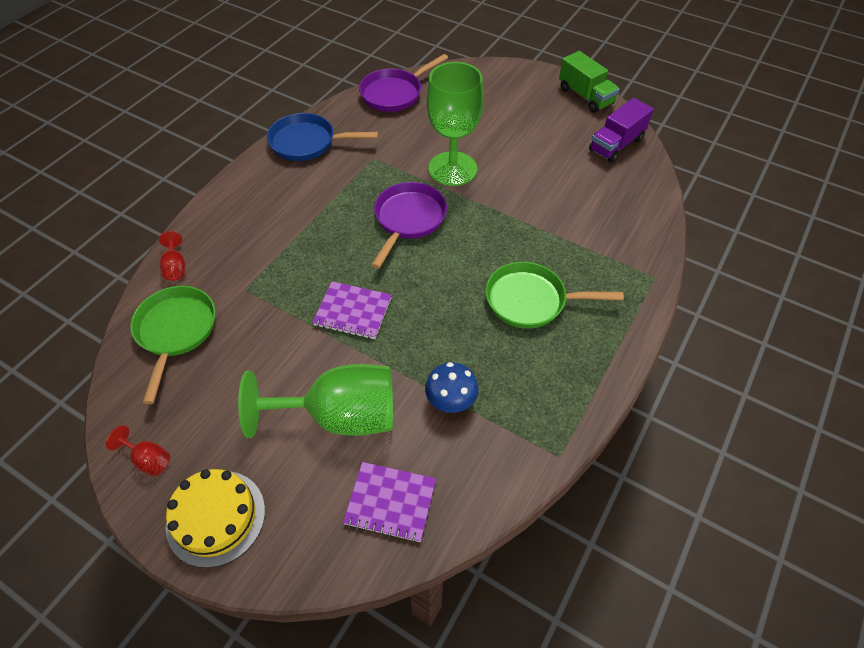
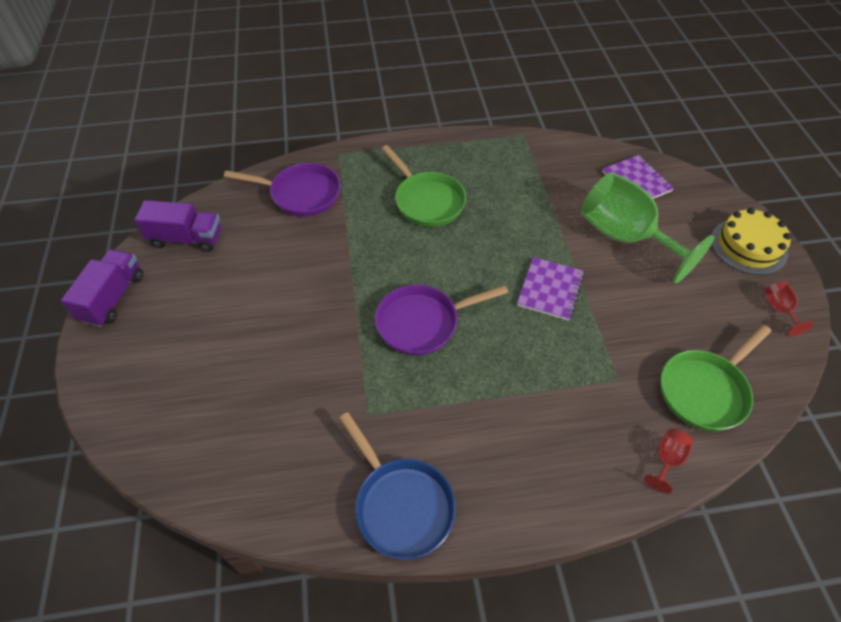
camera: 130 degrees left, 0 degrees up
purple notebook [312,281,392,339] -> purple notebook turned 45 degrees clockwise [517,257,584,321]
purple pan [359,54,448,112] -> purple pan moved to [224,163,341,217]
blue mushroom [425,362,479,413] -> none
green goblet [426,62,484,186] -> none
green truck [559,51,619,113] -> purple truck [61,249,143,327]

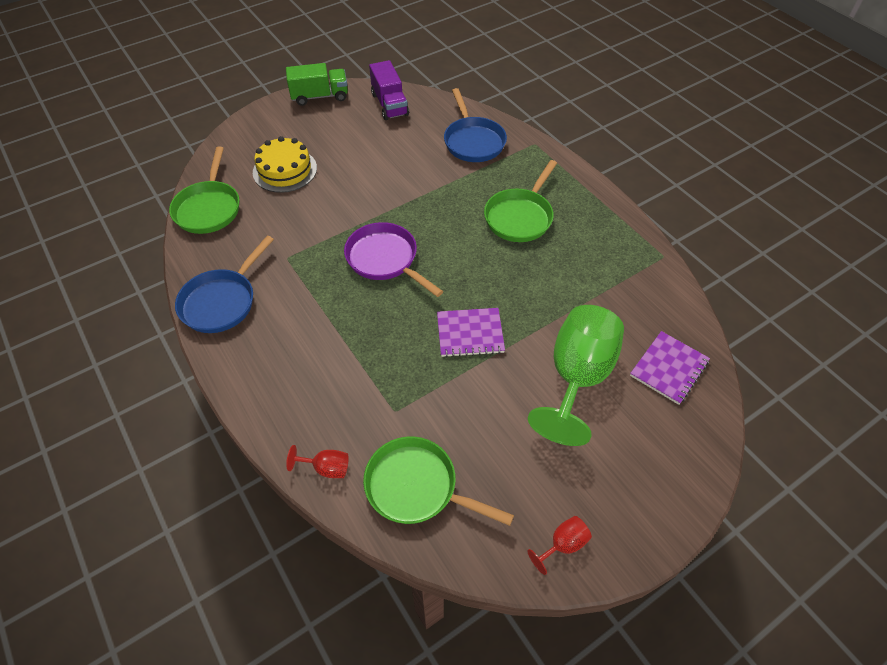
camera: 65 degrees right, 0 degrees up
purple truck [61,249,143,327] -> green truck [286,63,348,106]
purple pan [224,163,341,217] -> blue pan [444,88,507,162]
yellow cake [711,208,792,275] -> yellow cake moved to [253,136,317,193]
none -> green pan [169,146,239,234]

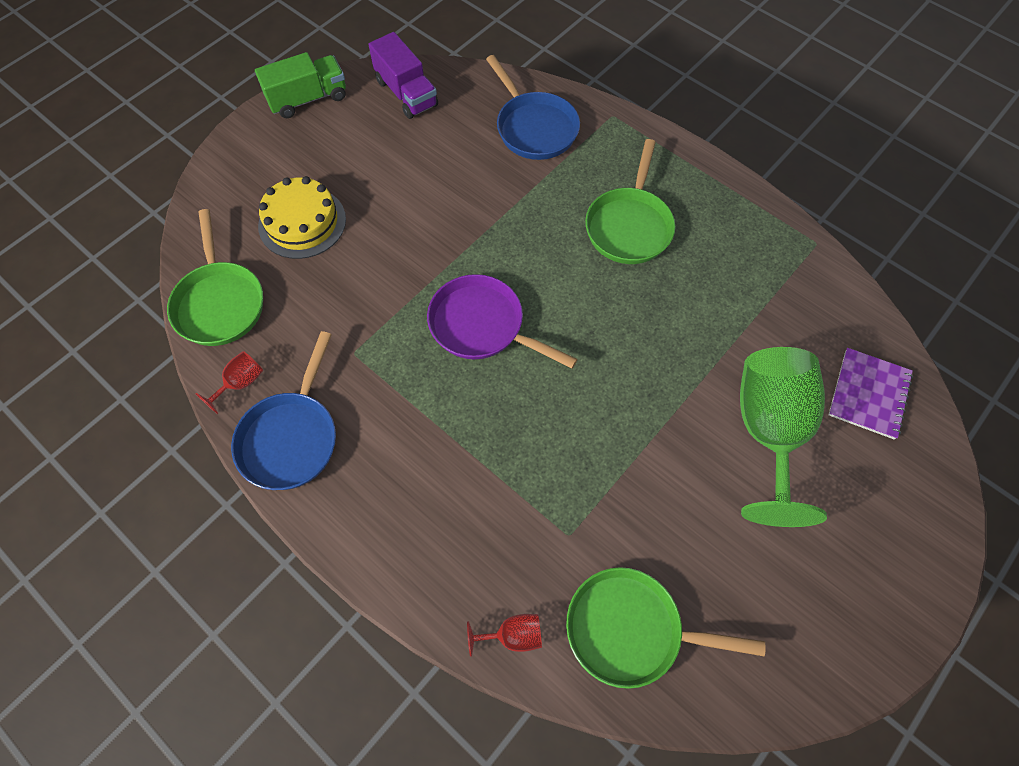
camera: 15 degrees left, 10 degrees up
purple notebook [437,308,505,357] -> none
red goblet [527,516,592,575] -> red goblet moved to [196,351,263,414]

